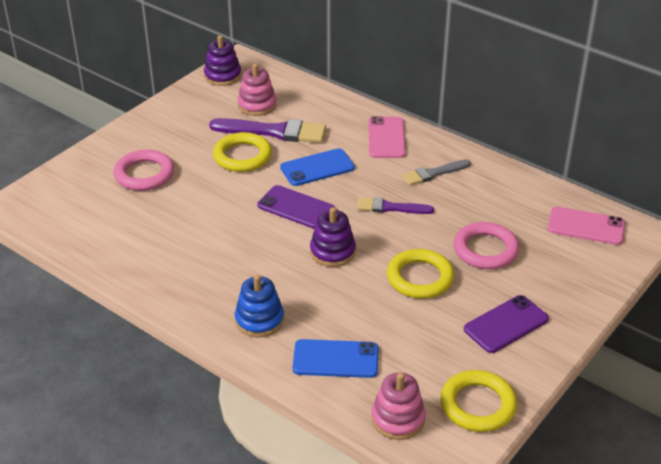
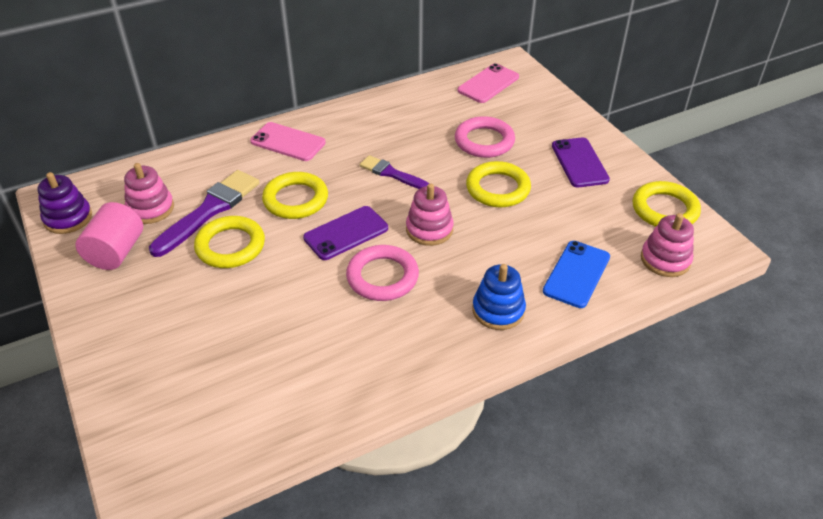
camera: 65 degrees left, 5 degrees up
pink ring [114,150,174,191] -> pink ring moved to [346,245,419,301]
blue phone [280,148,355,186] -> yellow ring [262,172,328,219]
purple stacking toy [310,207,356,267] -> pink stacking toy [406,183,454,246]
purple brush [357,197,434,214] -> purple brush turned 90 degrees clockwise [360,155,429,189]
grey brush [402,159,471,185] -> none
none -> pink cylinder [75,202,143,270]

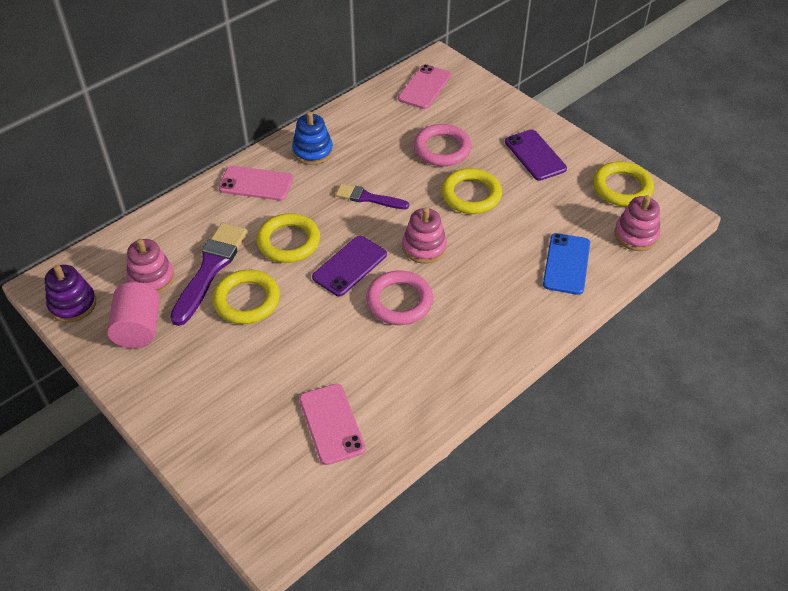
camera: 15 degrees left, 5 degrees up
blue stacking toy [472,264,526,330] -> blue stacking toy moved to [292,111,333,165]
none -> pink phone [299,384,366,465]

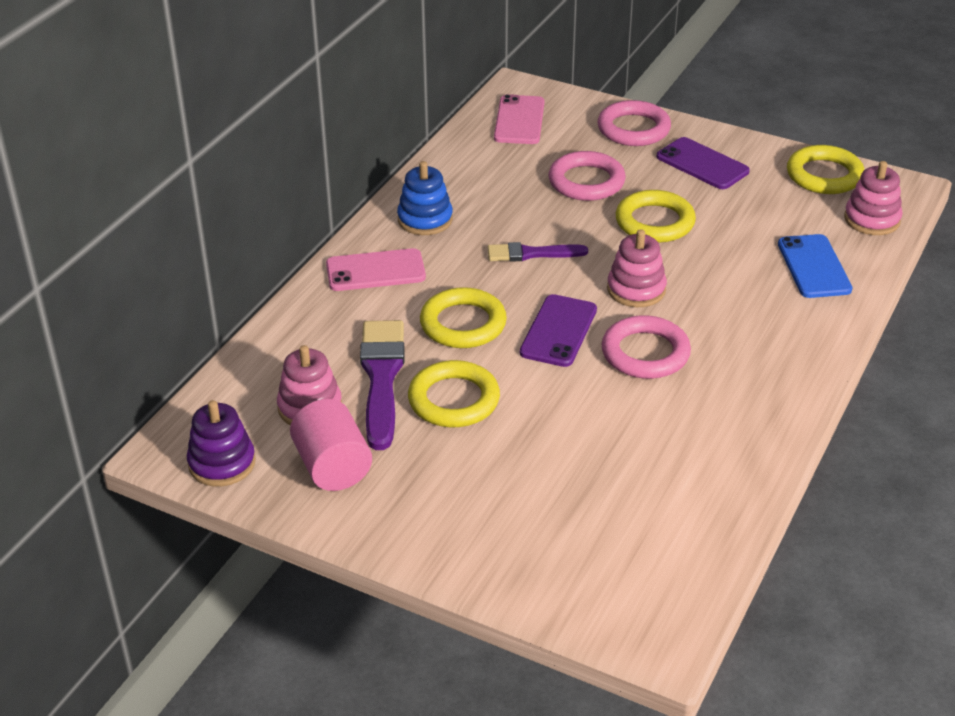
camera: 20 degrees left, 10 degrees down
pink phone [299,384,366,465] -> none
none -> pink ring [598,100,671,146]

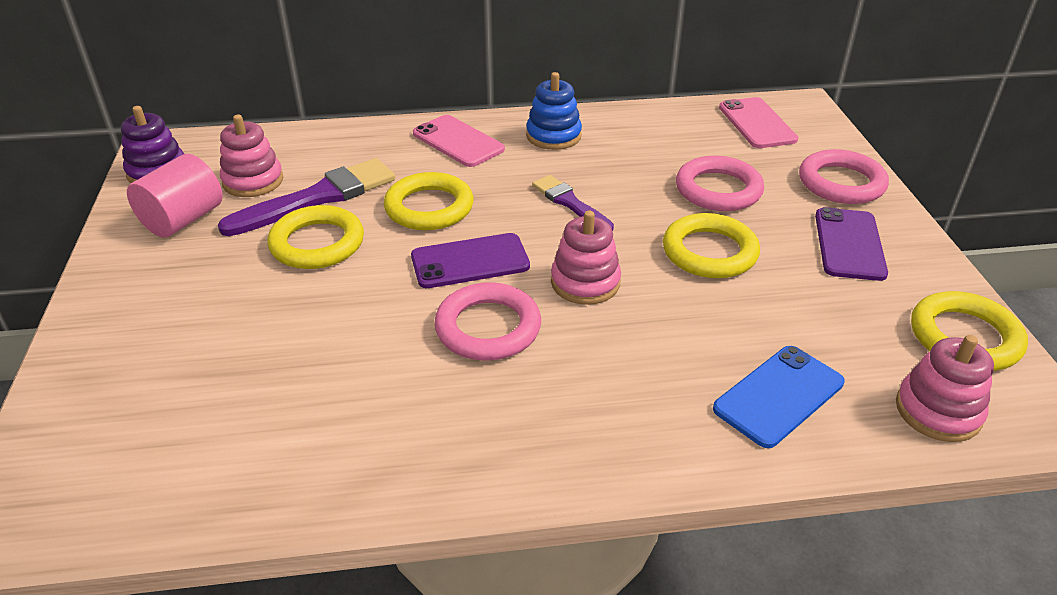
camera: 55 degrees right, 0 degrees up
pink phone [494,94,544,144] -> pink phone turned 75 degrees counterclockwise [719,97,798,148]

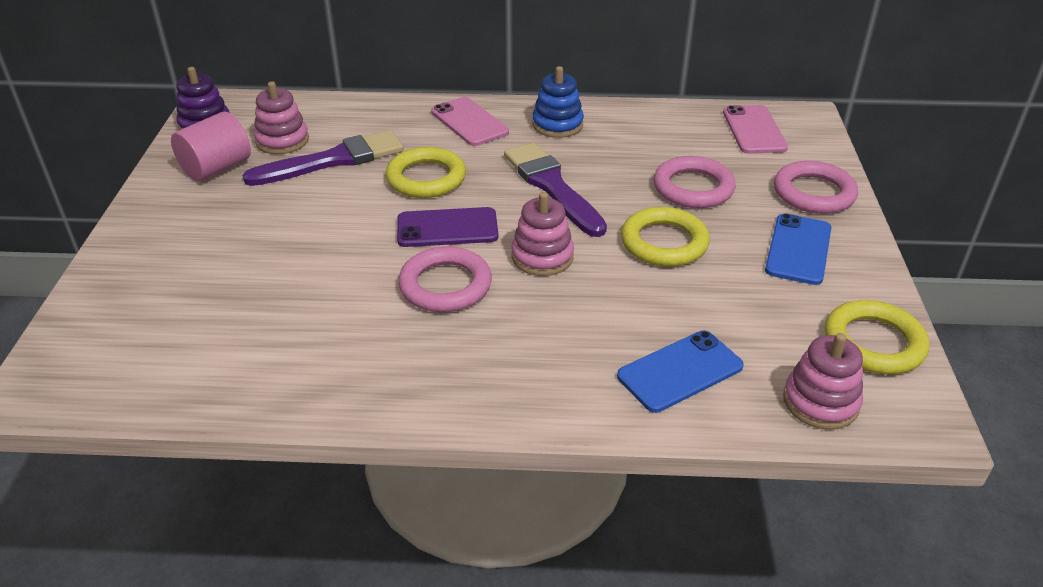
camera: 10 degrees right, 0 degrees up
yellow ring [268,205,364,269] -> none
purple brush [532,175,614,231] -> purple brush [504,142,607,237], size x1.67
purple phone [815,207,888,281] -> blue phone [765,213,831,285]

